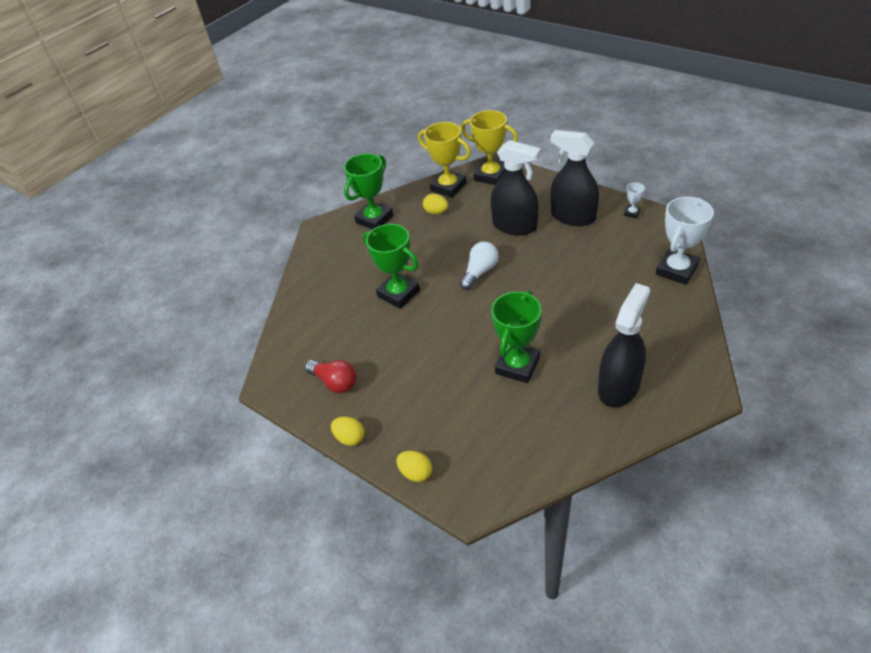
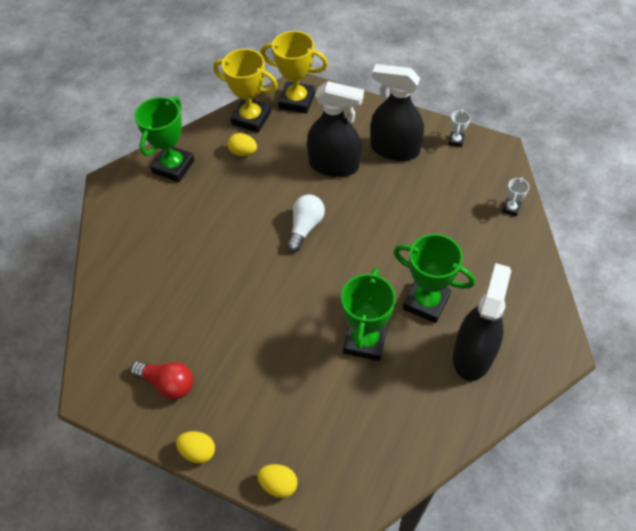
camera: 15 degrees left, 10 degrees up
green trophy [363,224,420,309] -> green trophy moved to [394,234,475,323]
white trophy [656,197,714,285] -> white trophy [502,177,529,216], size x0.45

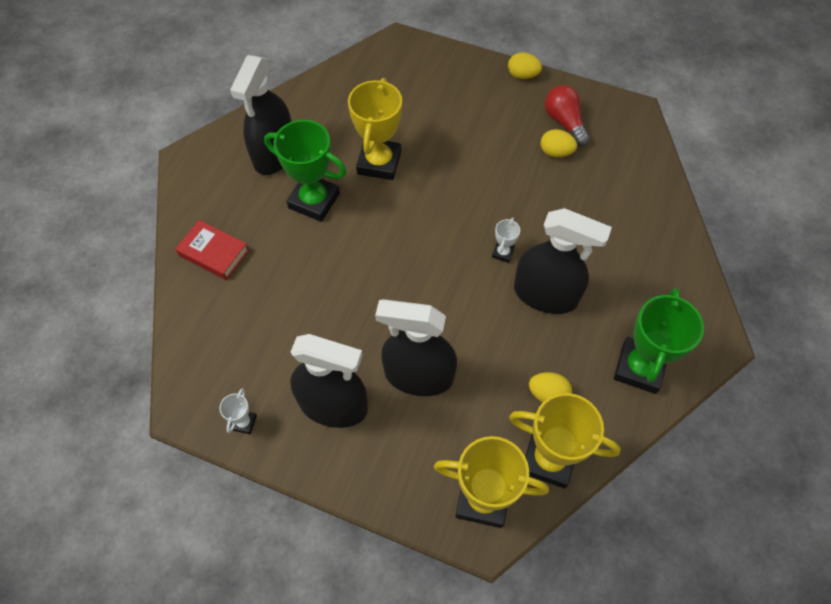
camera: 175 degrees right, 5 degrees up
red light bulb [131,361,193,400] -> red light bulb turned 45 degrees clockwise [545,85,590,146]
yellow egg [257,464,298,498] -> yellow egg moved to [540,129,577,157]
white light bulb [287,194,325,252] -> none
green trophy [341,268,396,361] -> yellow trophy [348,78,402,180]
white trophy [502,177,529,216] -> white trophy moved to [492,217,520,263]
none -> red book [175,220,249,280]
none -> black spray bottle [514,208,612,314]

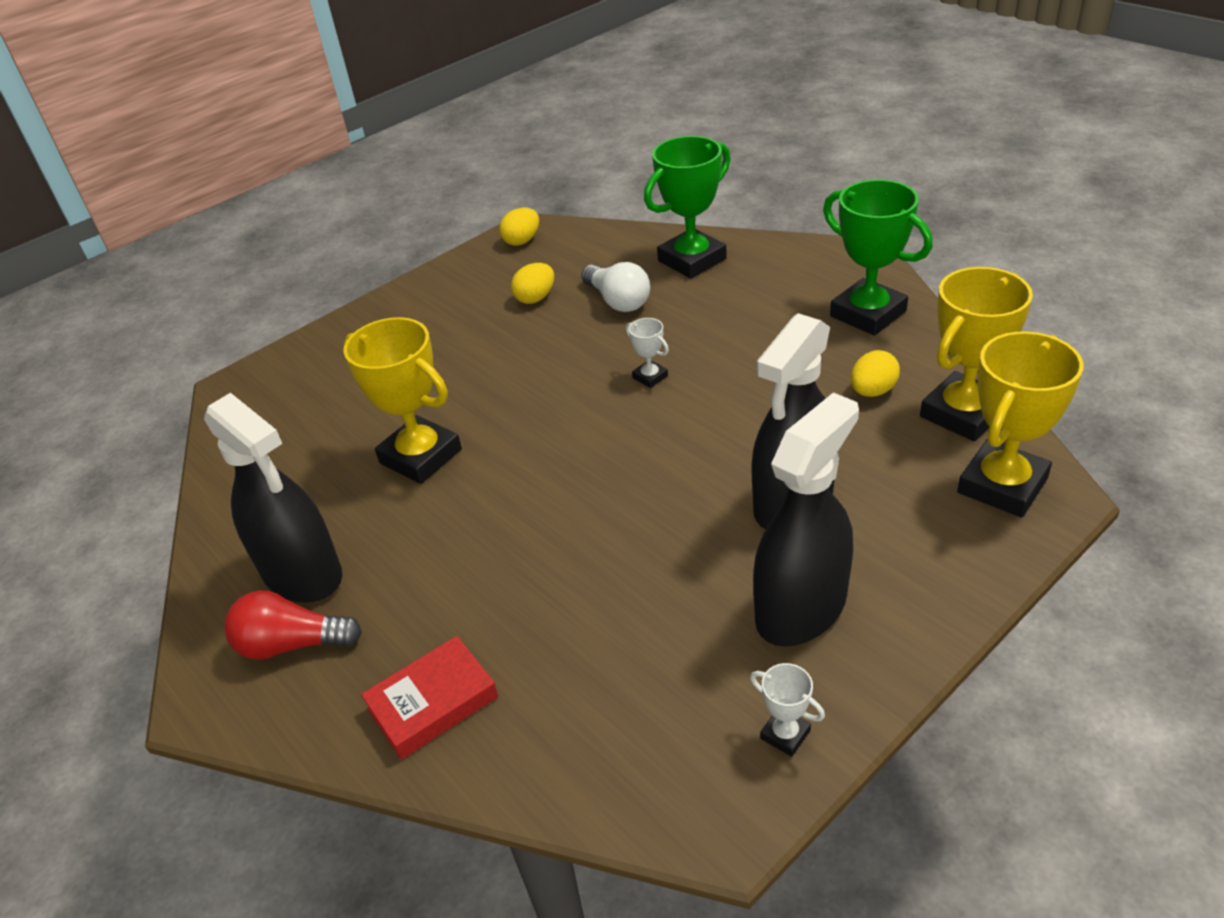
camera: 60 degrees left, 20 degrees down
green trophy [264,120,347,222] -> green trophy moved to [644,136,731,278]
yellow egg [508,52,542,79] -> yellow egg moved to [499,208,539,246]
black spray bottle [514,208,612,314] -> none
red light bulb [545,85,590,146] -> red light bulb moved to [224,591,362,660]
none -> white light bulb [581,262,650,312]

